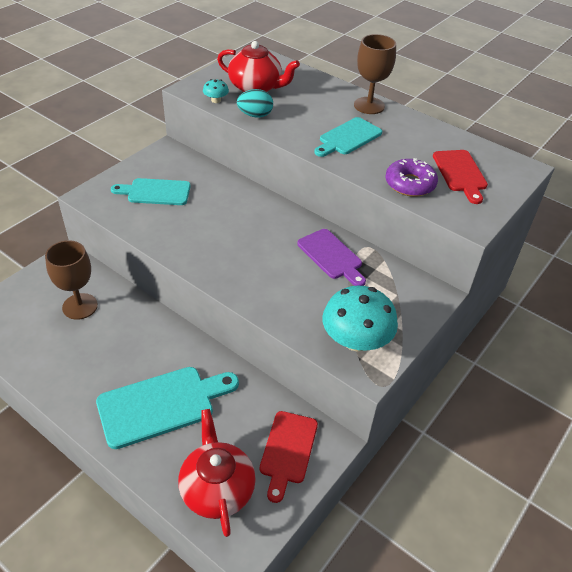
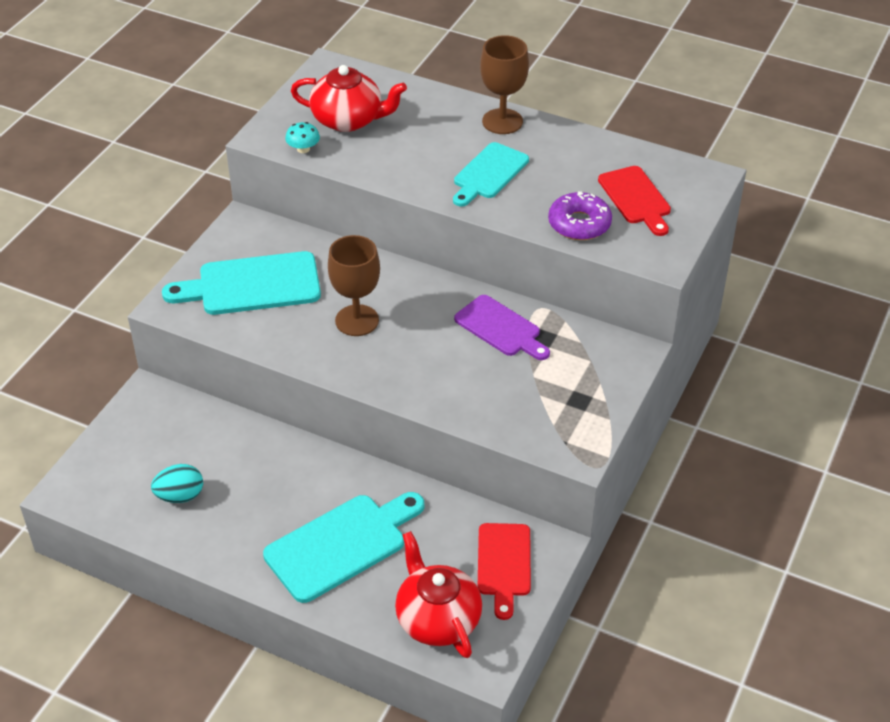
camera: 10 degrees left, 0 degrees up
brown goblet [45,240,98,320] -> brown goblet moved to [328,235,380,336]
turquoise cutting board [111,178,191,205] -> turquoise cutting board [162,251,321,315], size x1.51
turquoise egg [237,89,273,118] -> turquoise egg moved to [151,464,203,503]
turquoise mushroom [322,286,398,351] -> none

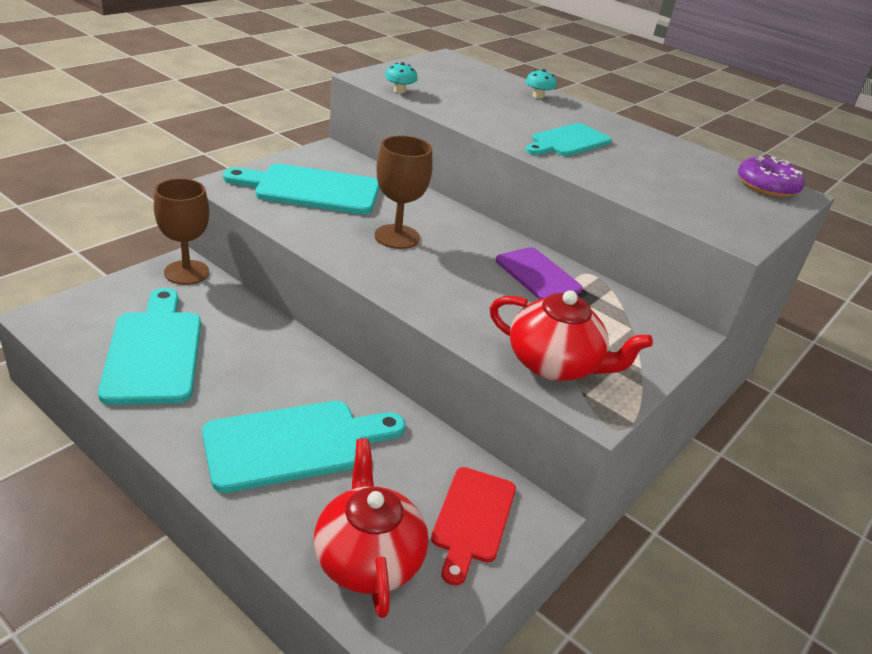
camera: 10 degrees right, 10 degrees down
turquoise egg [151,464,203,503] -> turquoise cutting board [98,288,201,405]
red teapot [291,65,407,132] -> red teapot moved to [490,290,653,381]
brown goblet [480,35,529,134] -> brown goblet moved to [154,178,209,285]
purple donut [548,191,612,240] -> purple donut moved to [738,156,805,197]
red cutting board [598,166,671,236] -> none
none -> turquoise mushroom [525,69,557,99]

